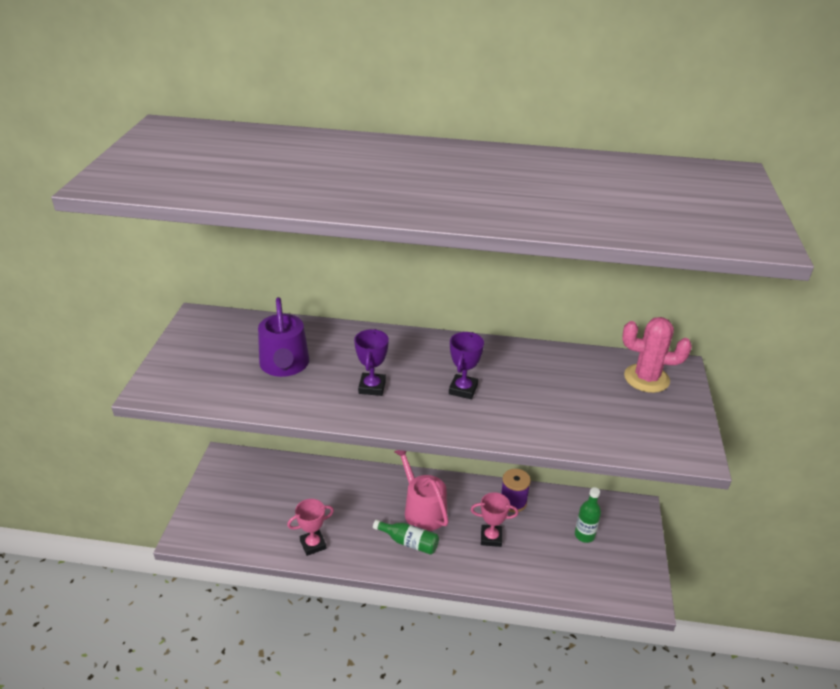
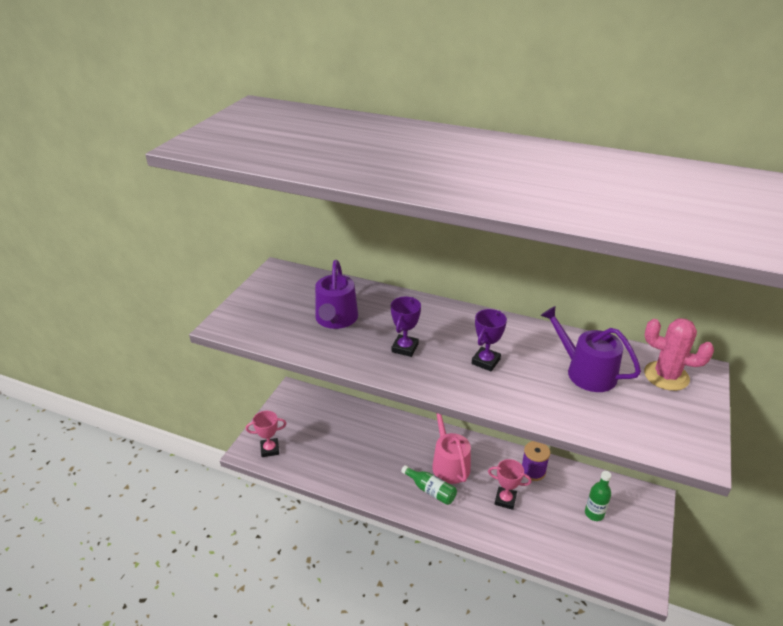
camera: 15 degrees right, 0 degrees up
pink trophy [287,499,334,556] -> pink trophy moved to [246,411,287,457]
none -> purple watering can [541,306,641,392]

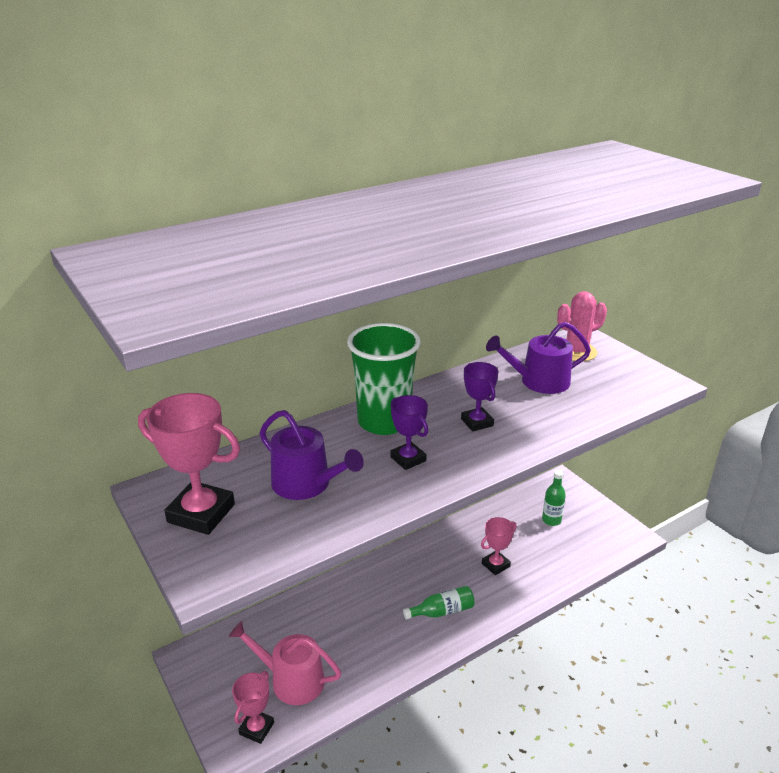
camera: 55 degrees left, 5 degrees down
pink watering can [432,413,471,484] -> pink watering can moved to [229,621,341,705]
purple spool [522,441,550,481] -> none
none -> pink trophy [138,393,240,535]
none -> green cup [347,323,421,435]

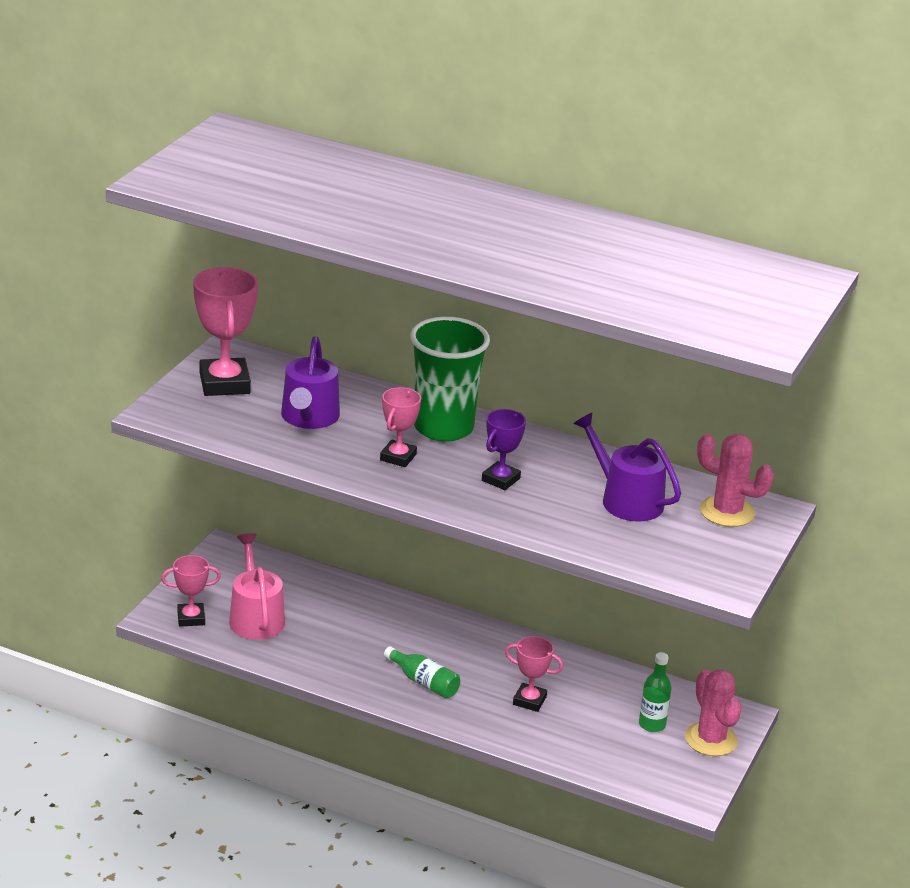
camera: 55 degrees right, 0 degrees up
purple trophy [391,395,428,470] -> pink trophy [380,387,421,467]
none -> pink cactus [685,669,742,756]

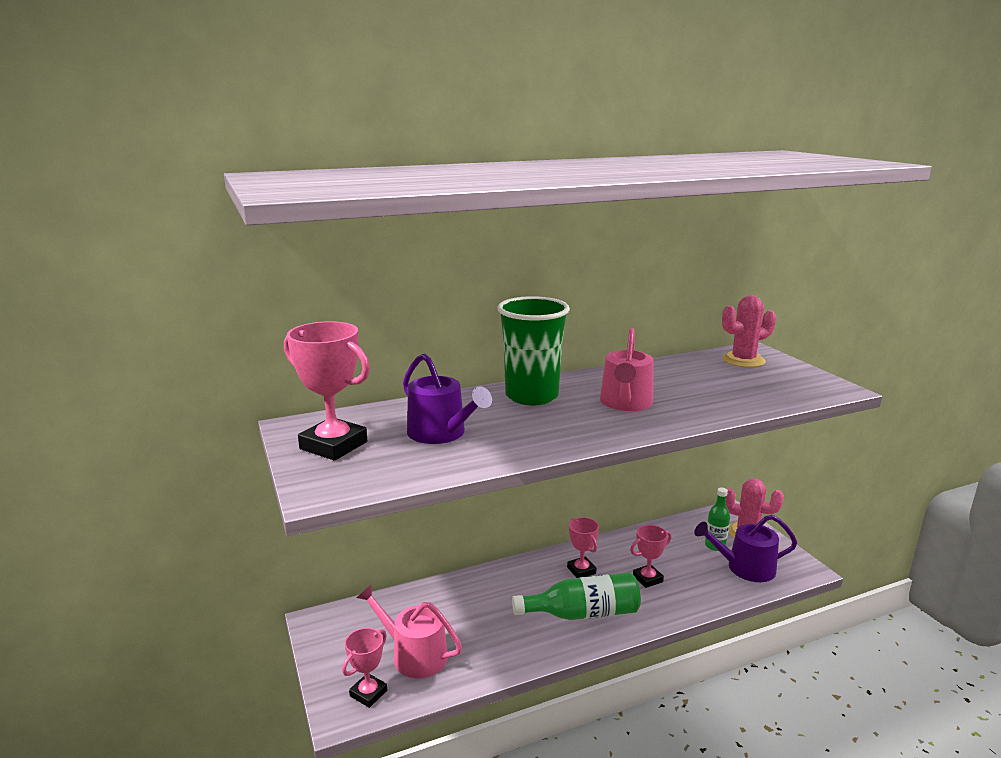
camera: 45 degrees left, 10 degrees down
pink trophy [380,387,421,467] -> pink trophy moved to [567,517,599,578]
green bottle [384,646,460,699] -> green bottle [512,572,641,620], size x1.66
purple trophy [482,409,526,490] -> pink watering can [600,328,653,411]
purple watering can [573,413,681,522] -> purple watering can moved to [694,515,797,582]

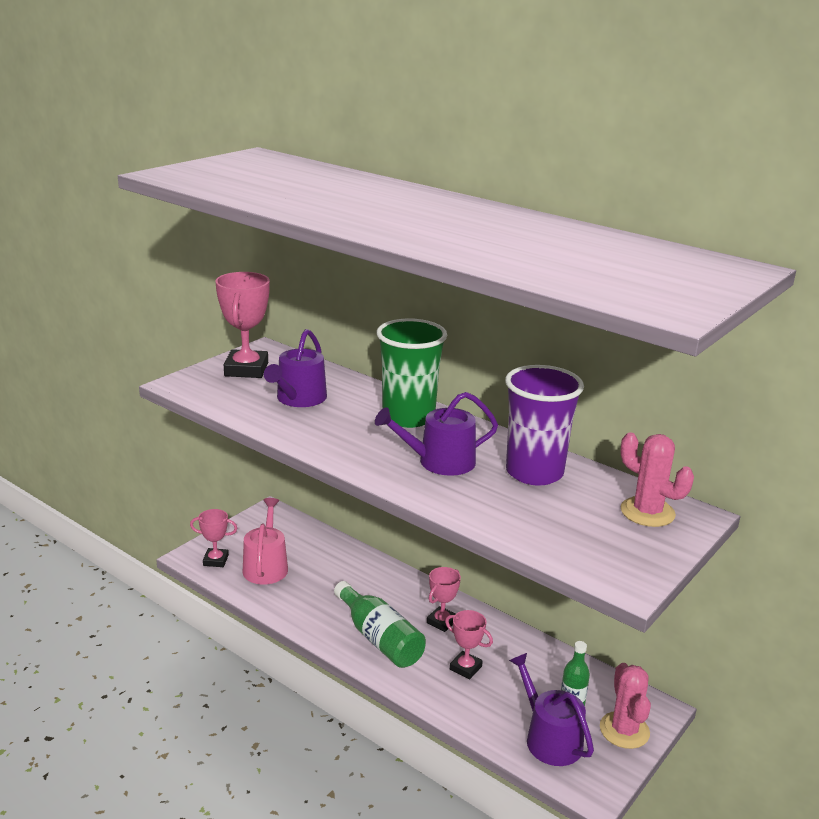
camera: 60 degrees right, 5 degrees up
pink watering can [600,328,653,411] -> purple watering can [375,392,498,476]
none -> purple cup [505,365,584,486]

